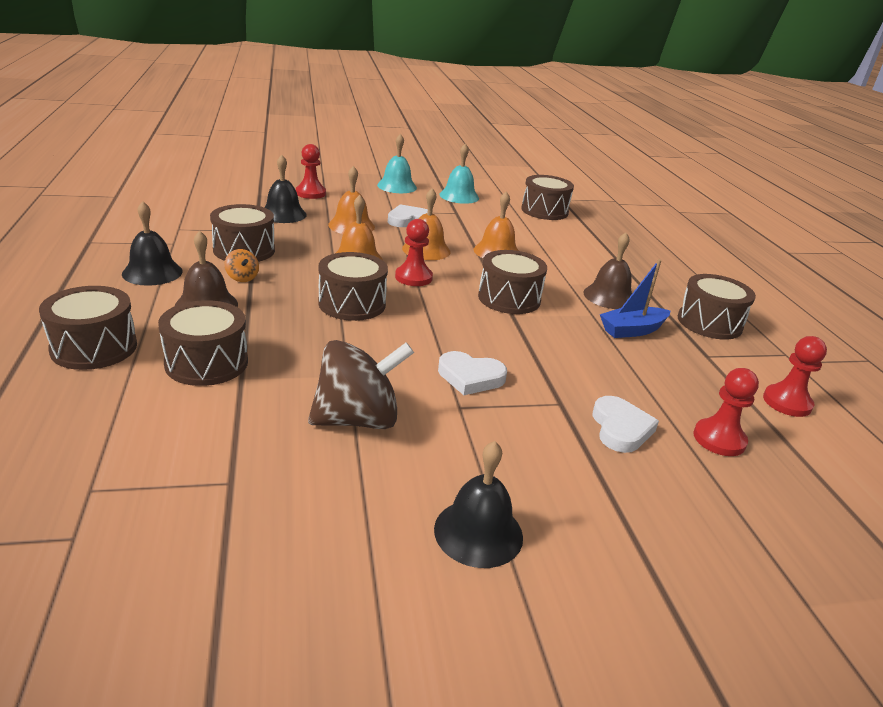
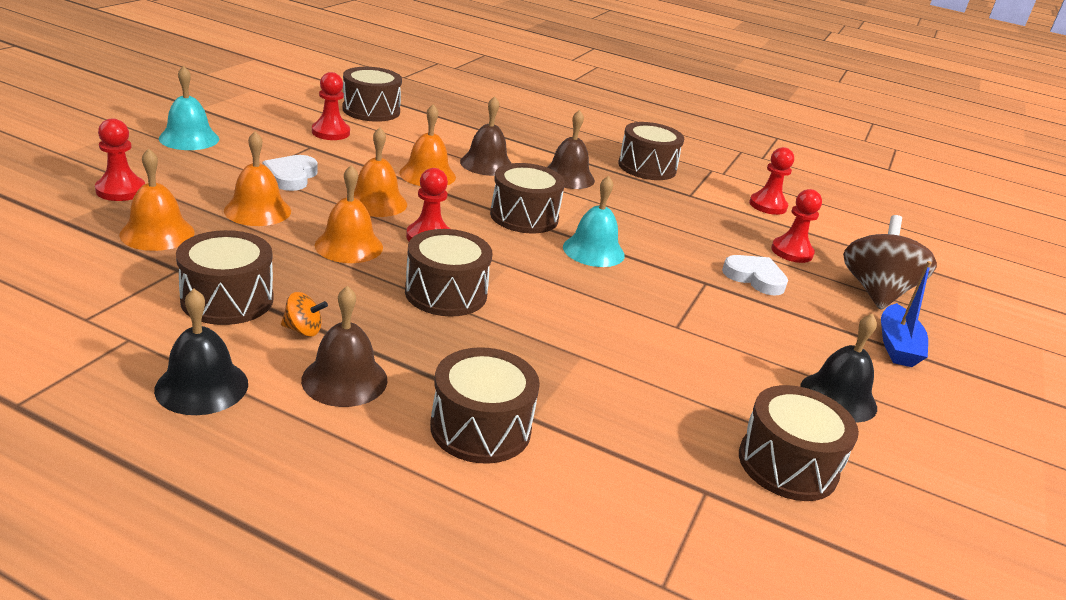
camera: 55 degrees left, 0 degrees up
brown drum [39,286,137,370] -> brown drum moved to [739,385,859,501]
black bell [264,155,307,223] -> orange bell [119,148,195,251]
brown spinning top [308,340,414,429] -> brown spinning top moved to [843,215,937,310]
white heart [438,351,507,395] -> none
turquoise bell [439,144,479,204] -> turquoise bell moved to [563,176,625,267]
blue boat [600,259,670,338] -> blue boat moved to [881,261,932,367]
none -> red pawn [312,72,350,140]
none -> brown bell [460,96,511,176]

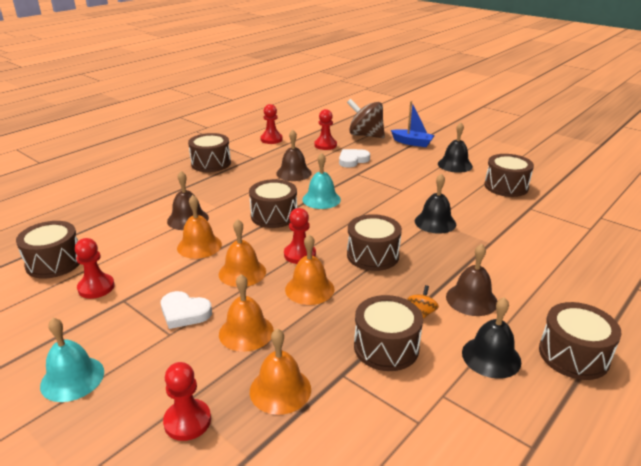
camera: 70 degrees left, 0 degrees up
brown drum [430,347,540,464] -> brown drum moved to [539,302,622,380]
brown bell [547,110,595,189] -> brown bell moved to [276,130,312,181]
none -> black bell [415,173,456,234]

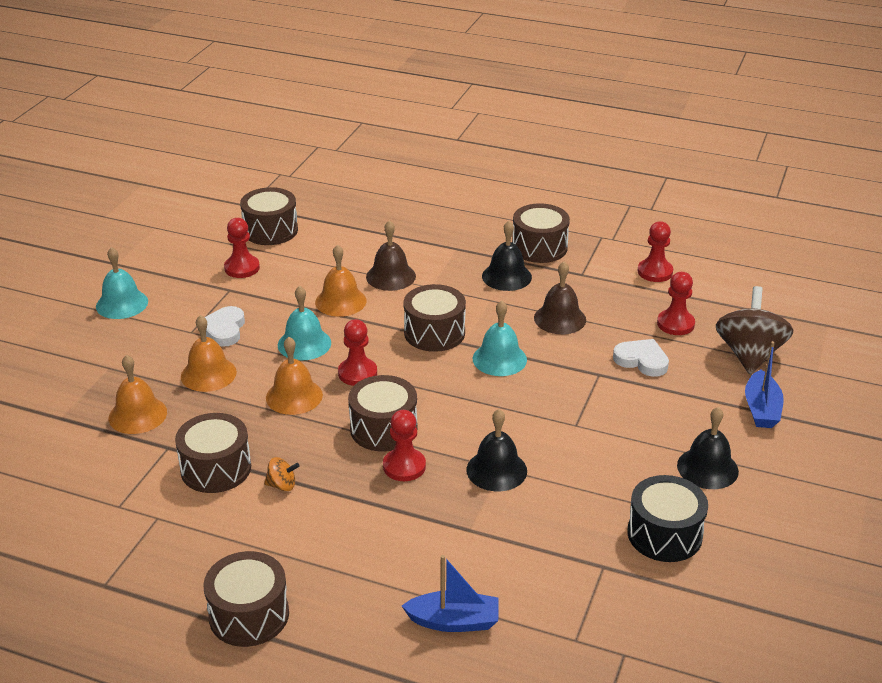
camera: 70 degrees right, 5 degrees up
red pawn [163,362,211,441] -> red pawn moved to [383,410,426,481]
orange bell [219,219,266,287] -> turquoise bell [278,286,331,361]
brown bell [446,244,497,316] -> none
black bell [462,297,521,379] -> black bell moved to [482,221,532,291]
brown drum [484,154,534,197] -> black drum [627,475,708,562]
none -> blue boat [402,555,499,632]

